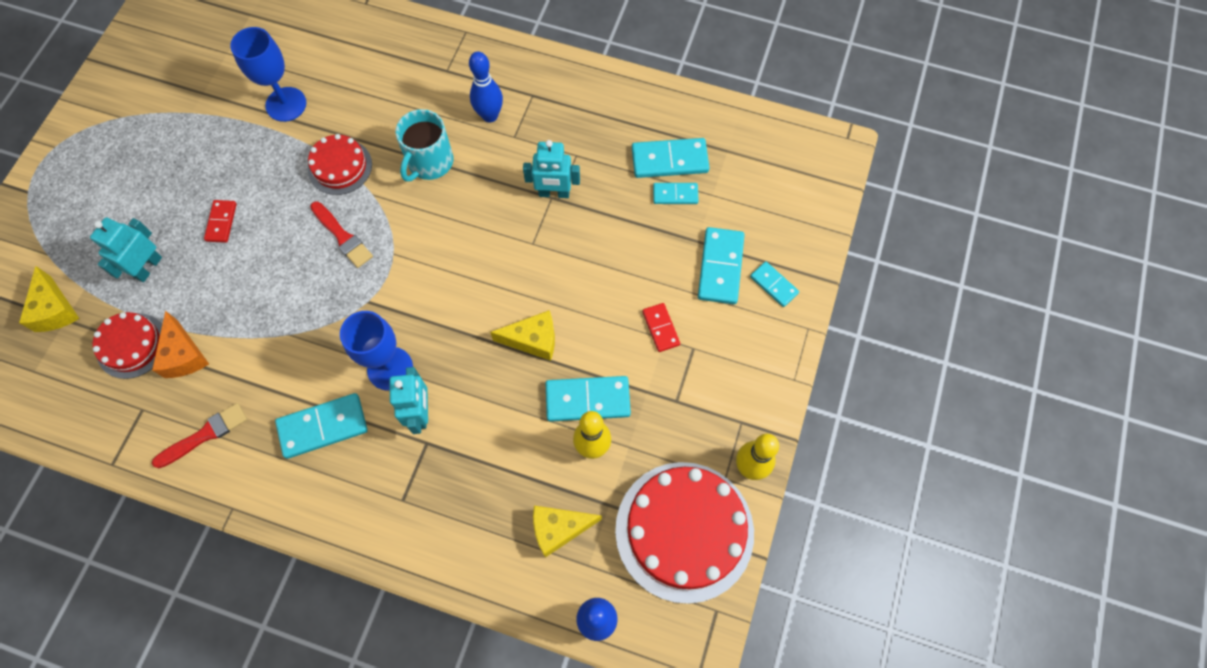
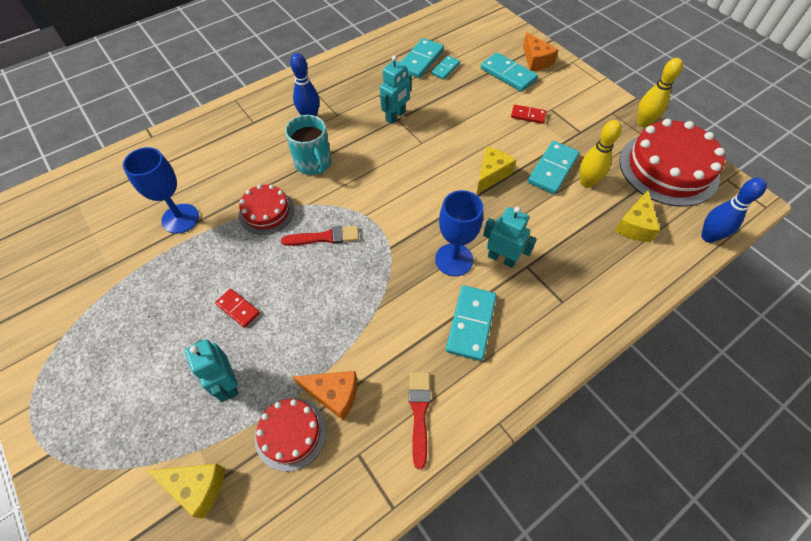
camera: 55 degrees left, 10 degrees down
turquoise domino [750,261,799,307] -> orange cheese [523,32,558,71]

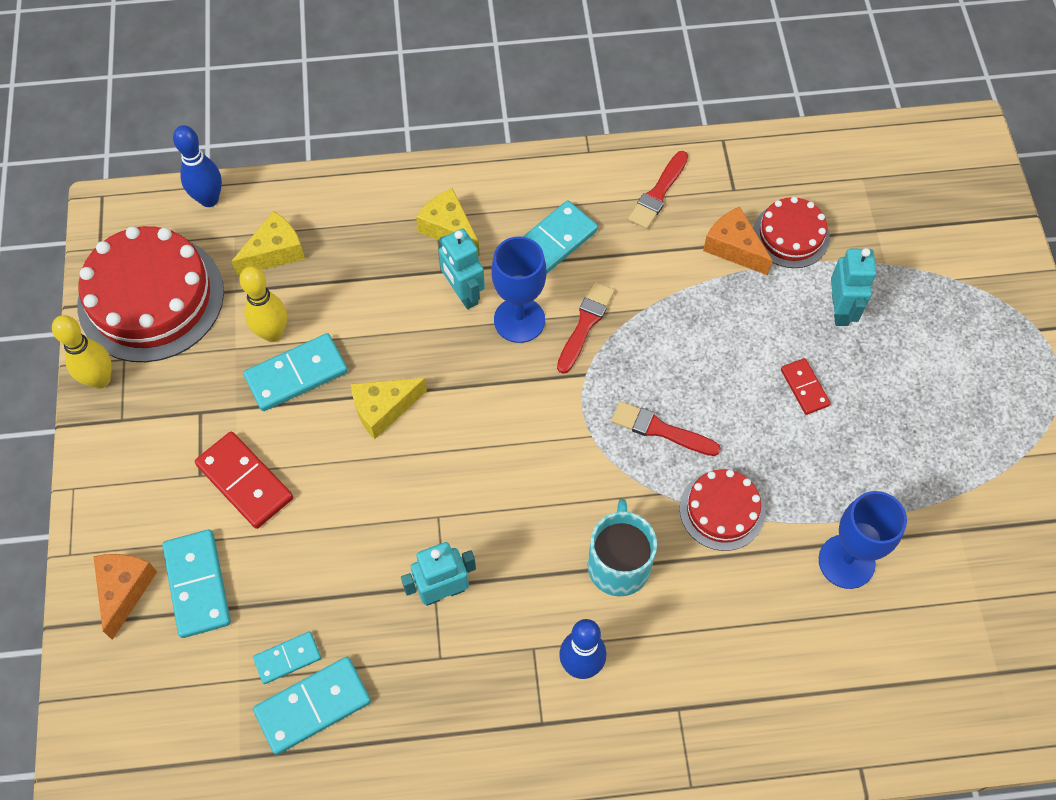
camera: 150 degrees left, 5 degrees up
yellow cheese [147,464,225,519] -> yellow cheese moved to [416,188,480,256]
red domino [511,105,547,124] -> red domino [195,431,293,529], size x1.70
none -> red brush [557,282,615,374]

